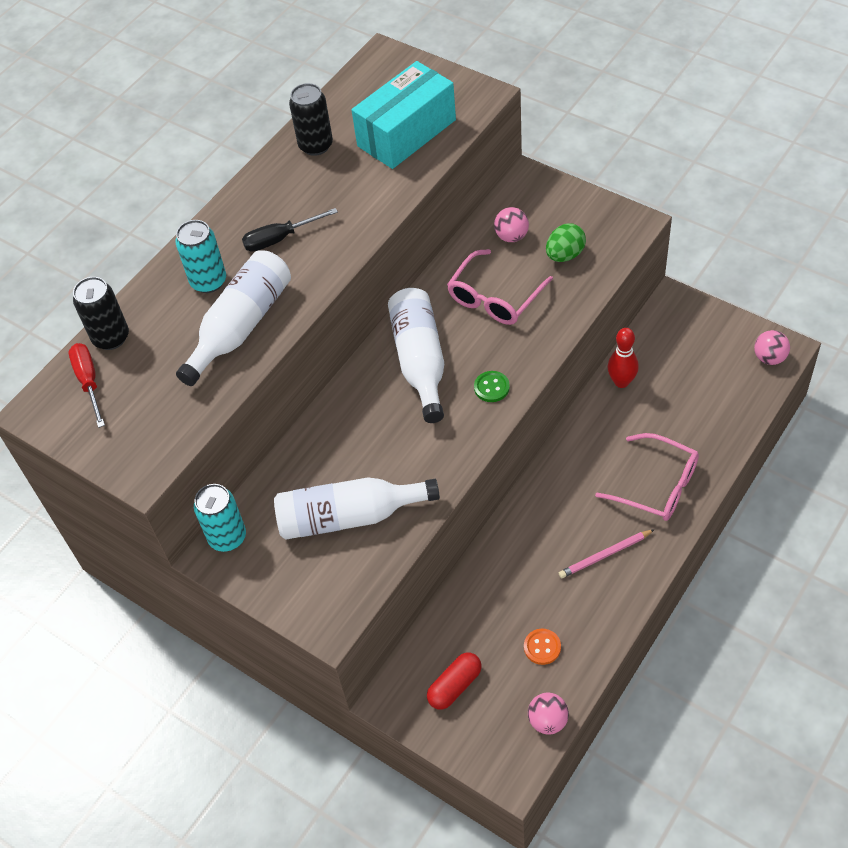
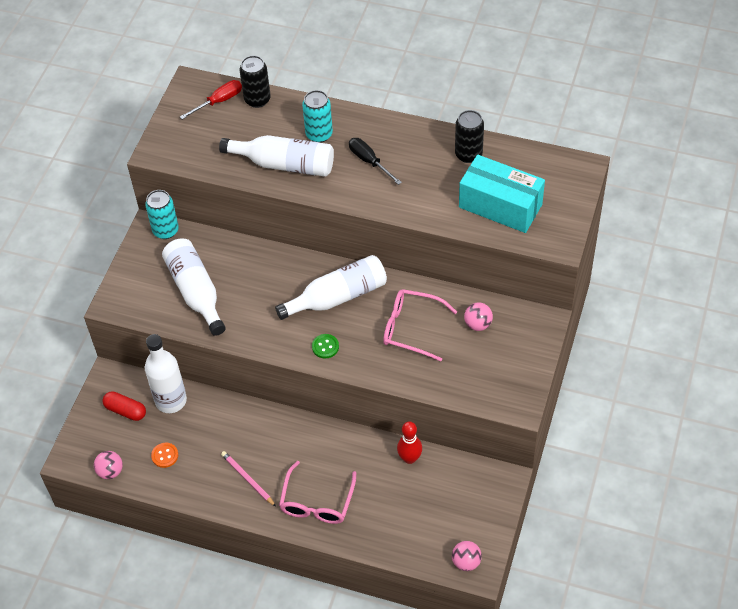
camera: 70 degrees right, 0 degrees up
green egg [546,223,586,262] -> none
none -> white bottle [145,334,187,413]

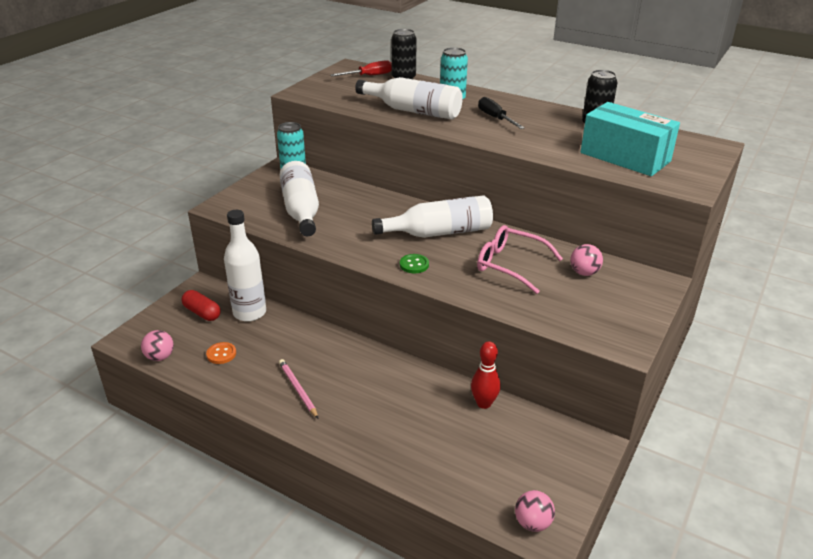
camera: 10 degrees right, 20 degrees down
pink glasses [279,461,356,524] -> none

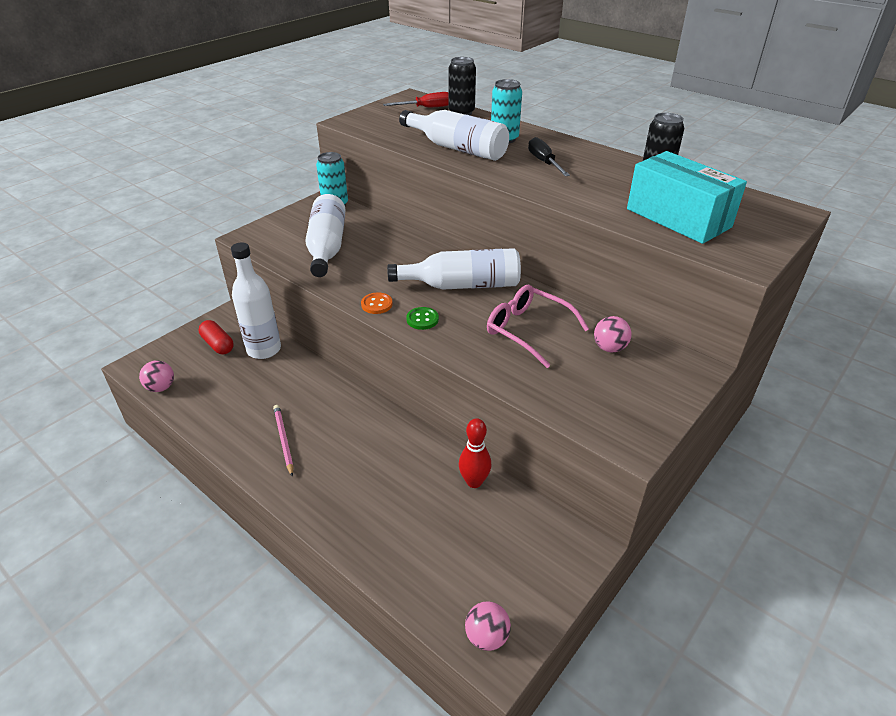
camera: 10 degrees right, 5 degrees up
orange button [206,342,236,364] -> orange button moved to [361,293,393,314]

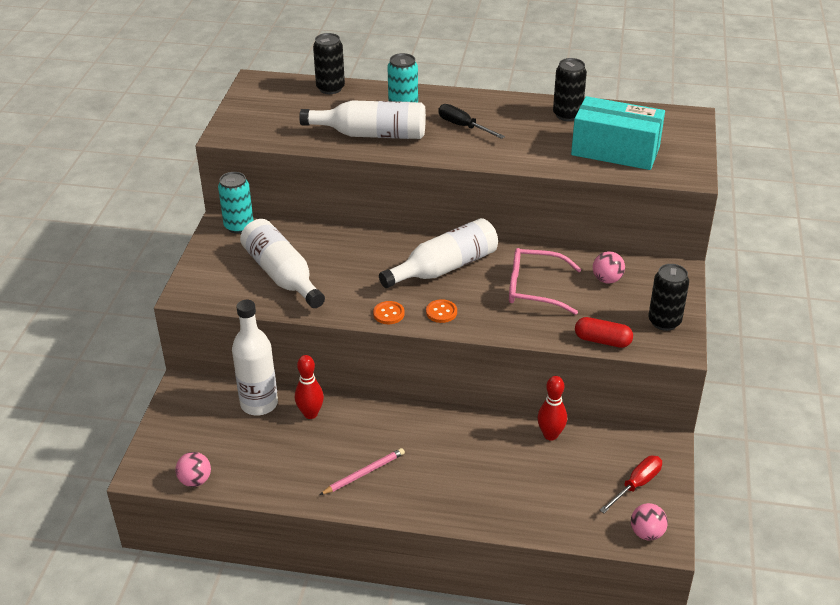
camera: 30 degrees left, 0 degrees up
red capsule [199,320,233,354] -> red capsule moved to [575,317,633,348]
pink pencil [273,405,294,477] -> pink pencil turned 105 degrees clockwise [320,448,405,495]
red screwdriver [383,92,449,107] -> red screwdriver moved to [600,456,662,513]
green button [406,307,439,330] -> orange button [426,299,457,323]
none -> red bowling pin [295,355,324,419]
none -> black can [648,264,689,331]

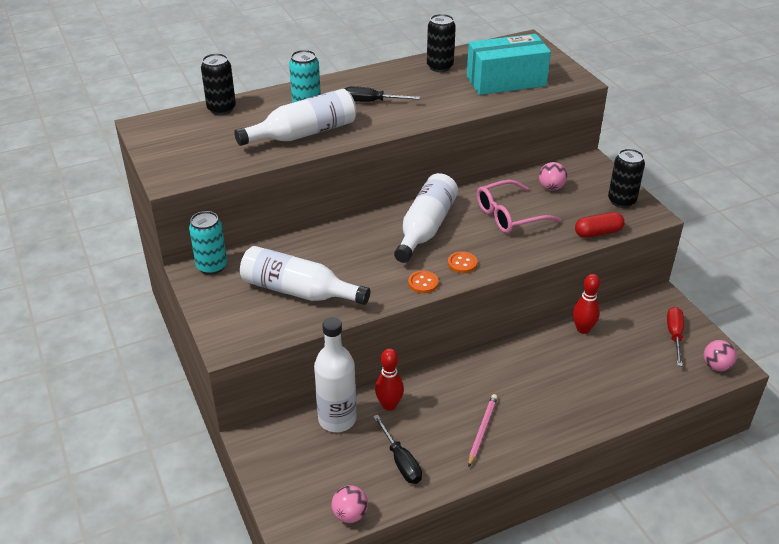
camera: 35 degrees left, 0 degrees up
none -> black screwdriver [373,415,422,484]

